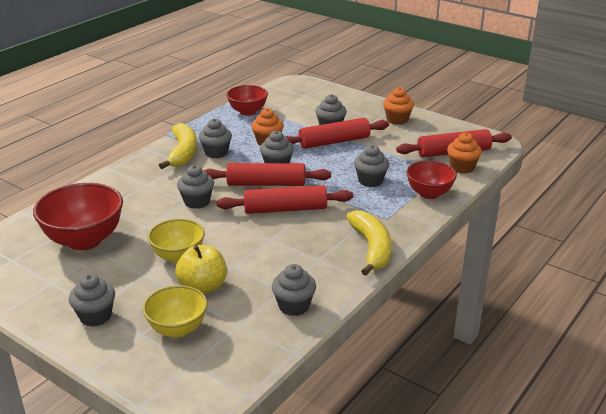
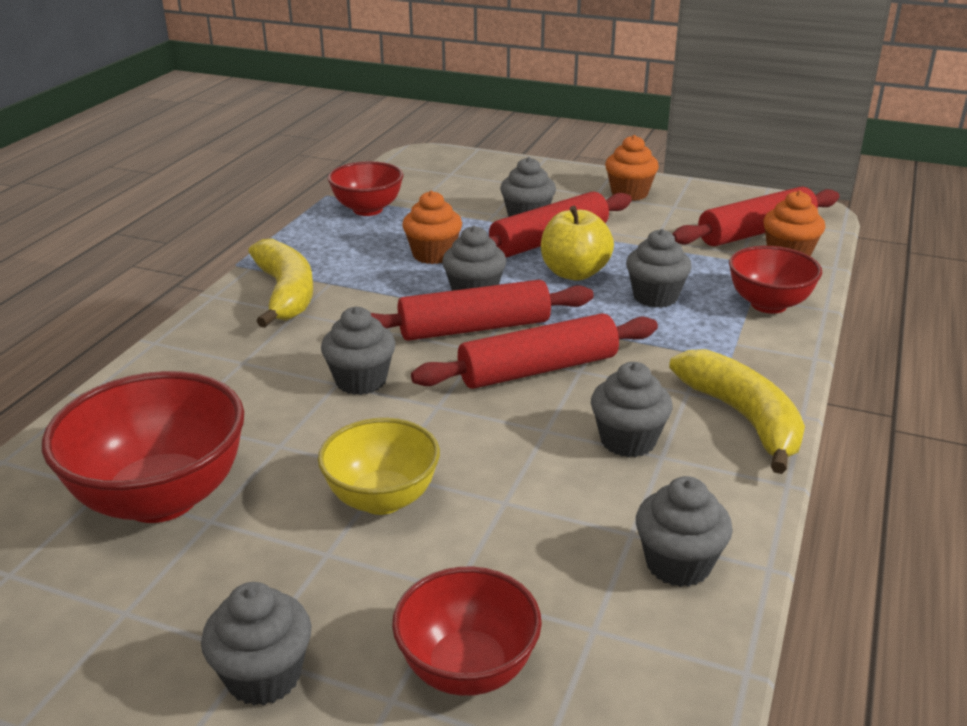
camera: 15 degrees left, 0 degrees up
yellow bowl [143,285,208,338] -> red bowl [392,567,542,696]
yellow apple [175,245,227,294] -> yellow apple moved to [541,206,614,280]
grey cupcake [199,118,232,159] -> grey cupcake moved to [591,362,673,457]

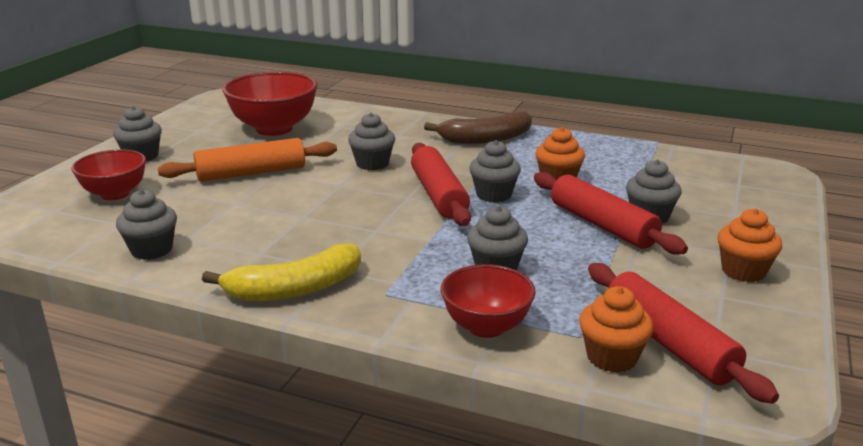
camera: 90 degrees right, 5 degrees down
yellow banana [248,239,313,328] -> brown banana [424,111,532,144]
yellow bowl [318,418,440,515] -> orange rolling pin [158,138,337,182]
red bowl [328,161,403,216] -> none
red rolling pin [411,313,658,389] -> none
yellow apple [541,206,614,280] -> none
grey cupcake [591,362,673,457] -> none

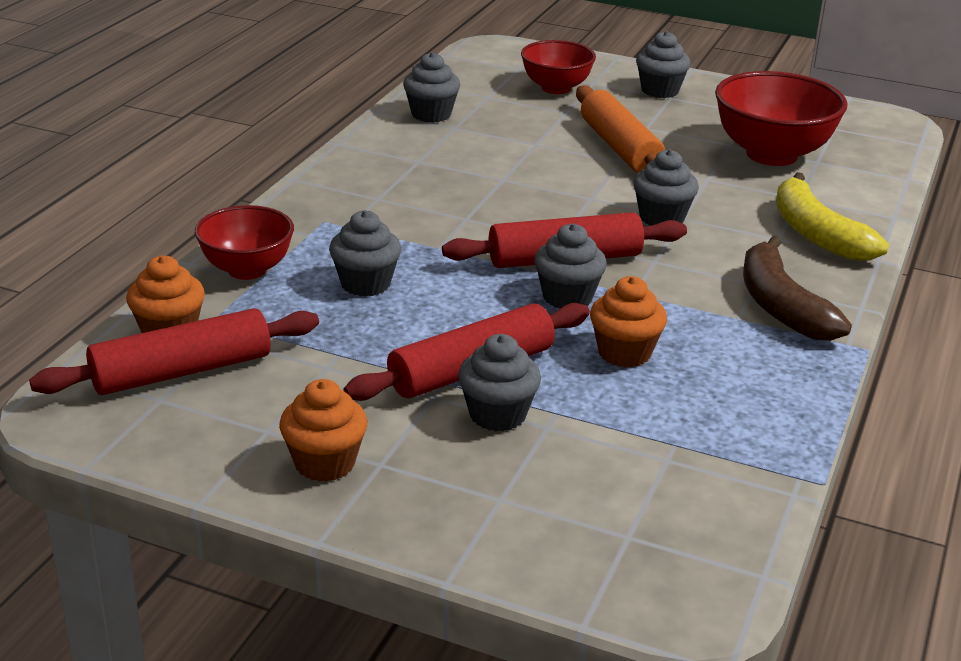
camera: 90 degrees right, 5 degrees up
yellow banana [202,244,361,301] -> yellow banana moved to [776,172,889,261]

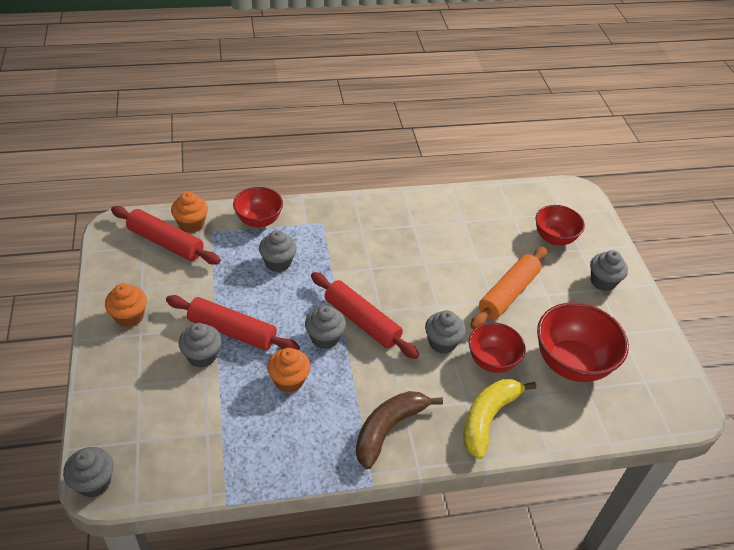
camera: 55 degrees right, 15 degrees up
grey cupcake [403,52,460,123] -> grey cupcake moved to [63,447,114,497]
none -> red bowl [469,322,526,373]

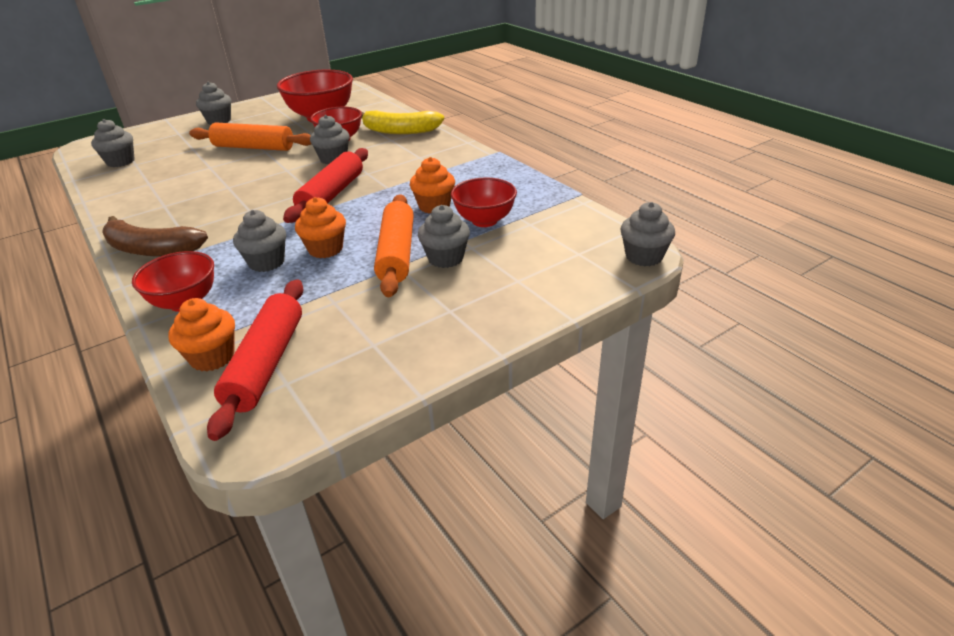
camera: 110 degrees left, 10 degrees down
orange cupcake [105,283,147,327] -> orange cupcake moved to [295,197,346,258]
red rolling pin [166,295,300,350] -> orange rolling pin [374,194,414,297]
grey cupcake [305,305,346,349] -> grey cupcake moved to [91,119,135,167]
brown banana [356,391,443,469] -> brown banana moved to [102,216,208,257]
red bowl [536,205,585,245] -> red bowl moved to [451,177,517,227]

